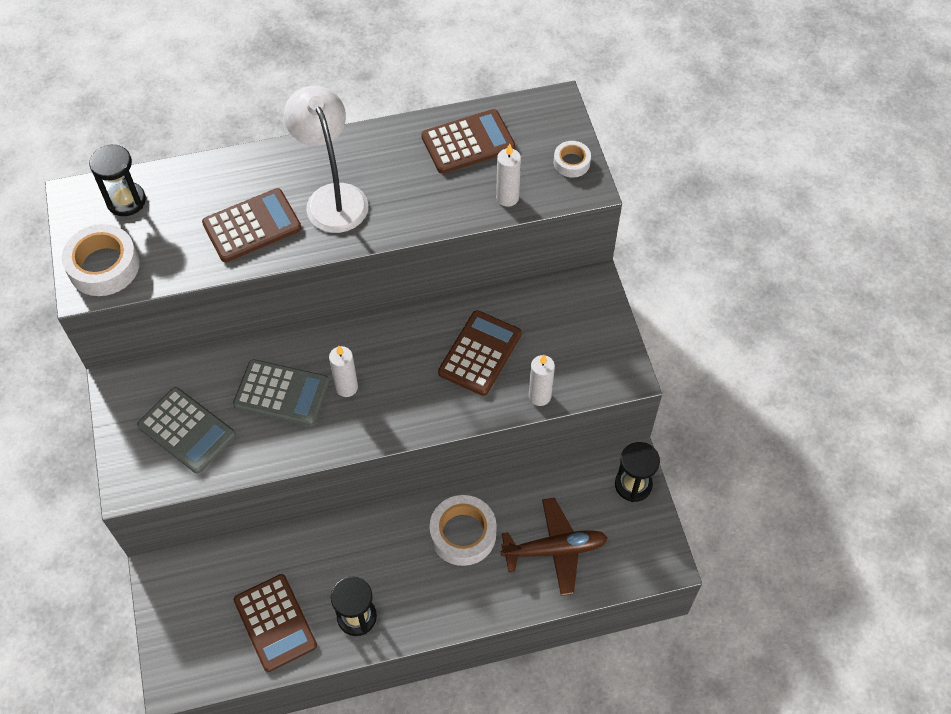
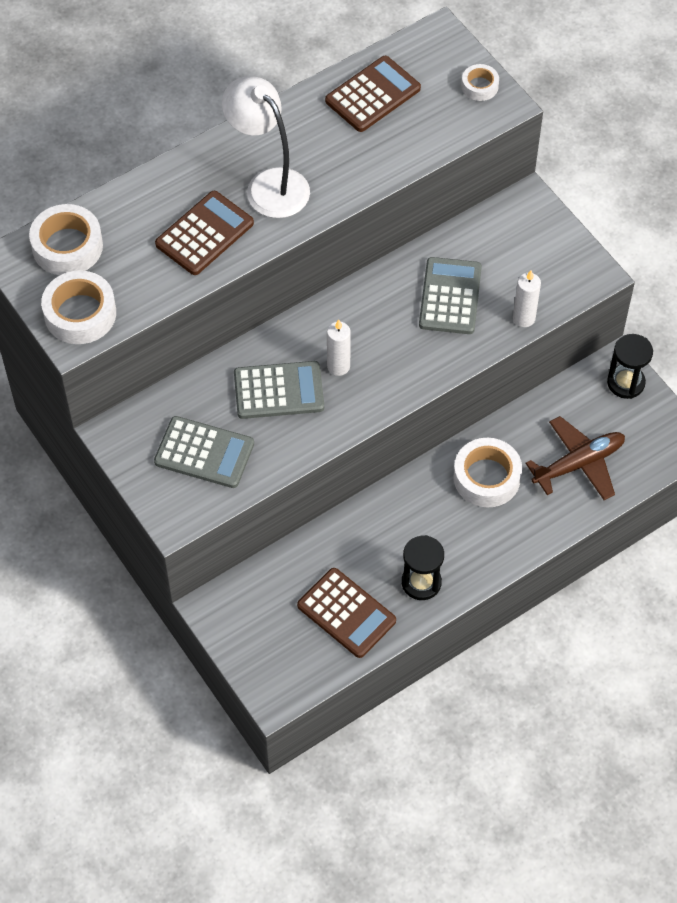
camera: 20 degrees left, 0 degrees up
black hourglass [89,144,146,216] -> white tape [29,204,103,275]
brown calculator [438,310,522,396] -> grey calculator [419,257,482,334]
white candle [496,144,521,207] -> none

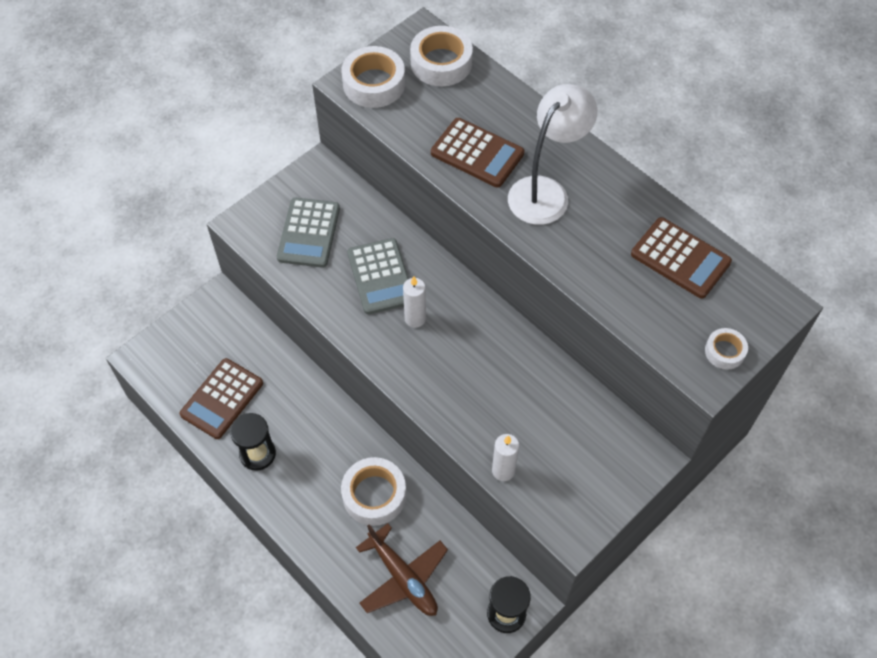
camera: 80 degrees right, 0 degrees up
grey calculator [419,257,482,334] -> none

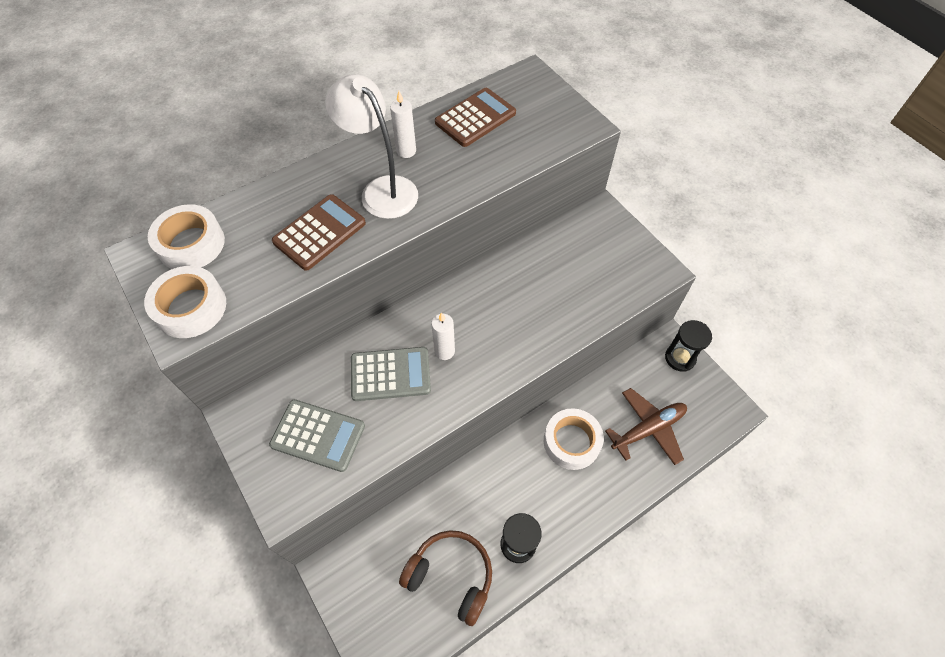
camera: 80 degrees left, 0 degrees up
brown calculator [179,358,263,439] -> brown headphones [399,530,492,626]
white candle [492,434,519,481] -> white candle moved to [390,91,416,158]
white tape [705,328,748,370] -> none

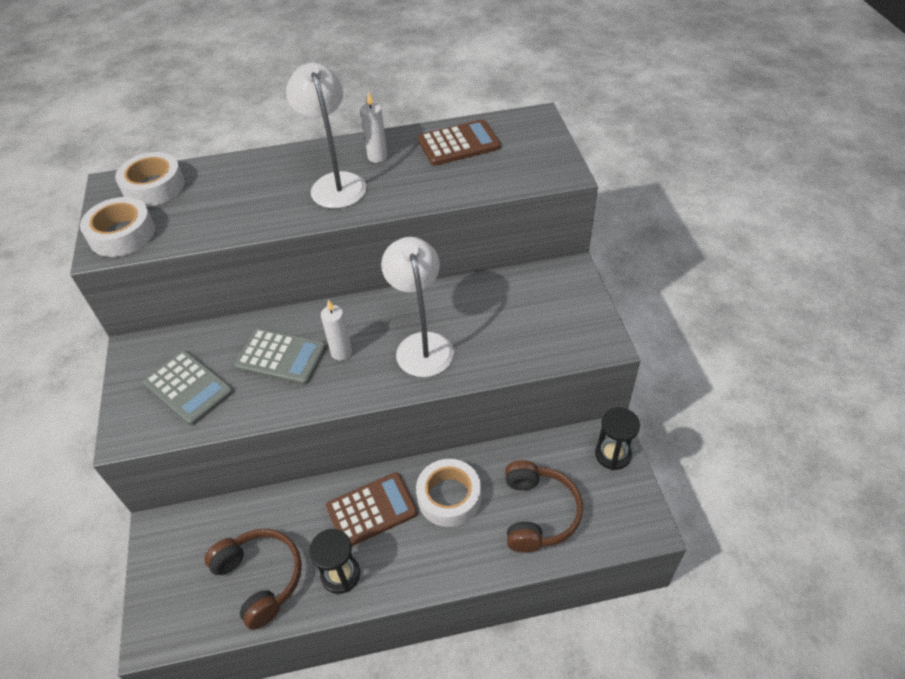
camera: 25 degrees right, 10 degrees down
brown calculator [272,194,366,271] -> brown calculator moved to [326,472,418,546]
brown plane [605,388,687,465] -> brown headphones [505,460,583,553]
none -> white lamp [381,237,454,377]

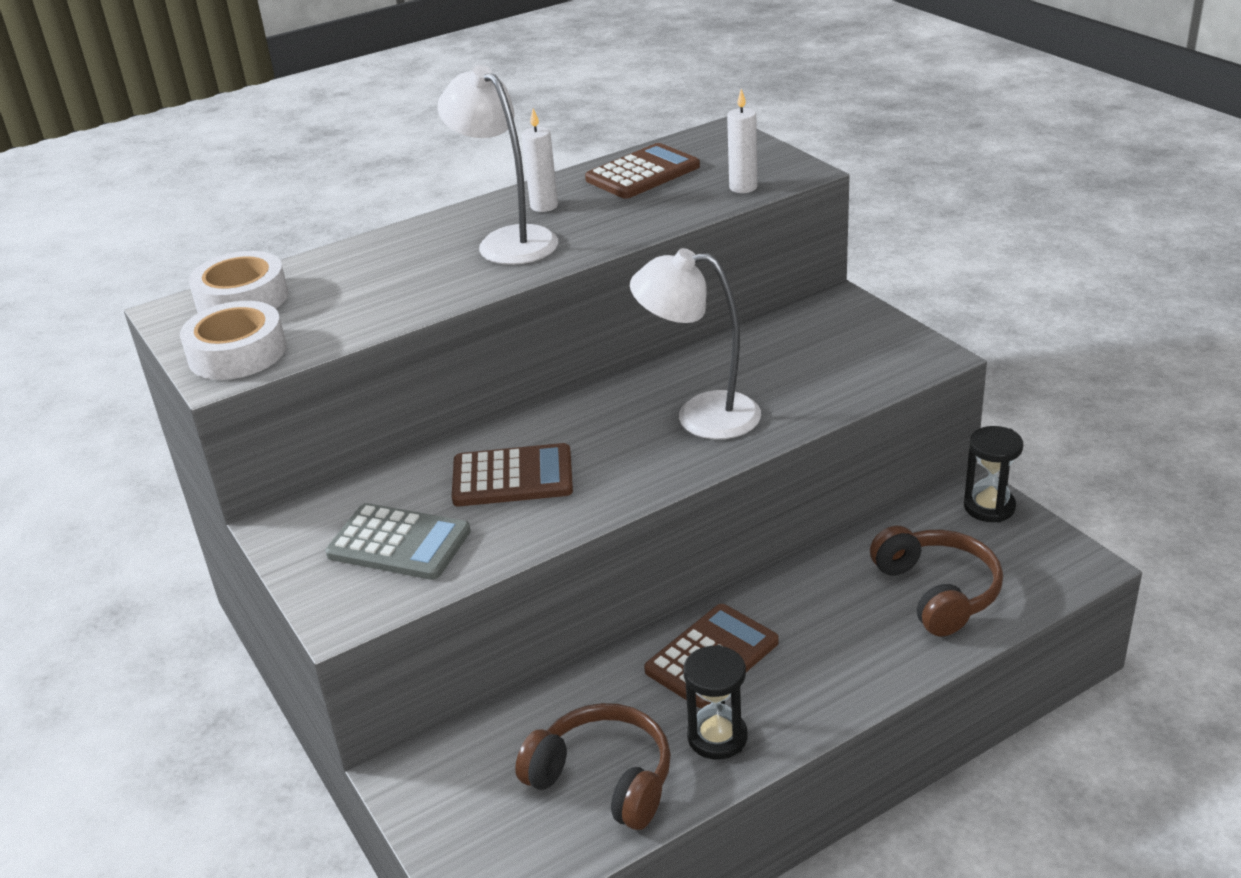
camera: 20 degrees left, 15 degrees down
grey calculator [234,328,326,385] -> brown calculator [452,443,573,506]
white candle [321,300,352,361] -> white candle moved to [727,89,757,193]
white lamp [381,237,454,377] -> white lamp turned 45 degrees counterclockwise [630,248,761,439]
white tape [416,459,481,527] -> none

